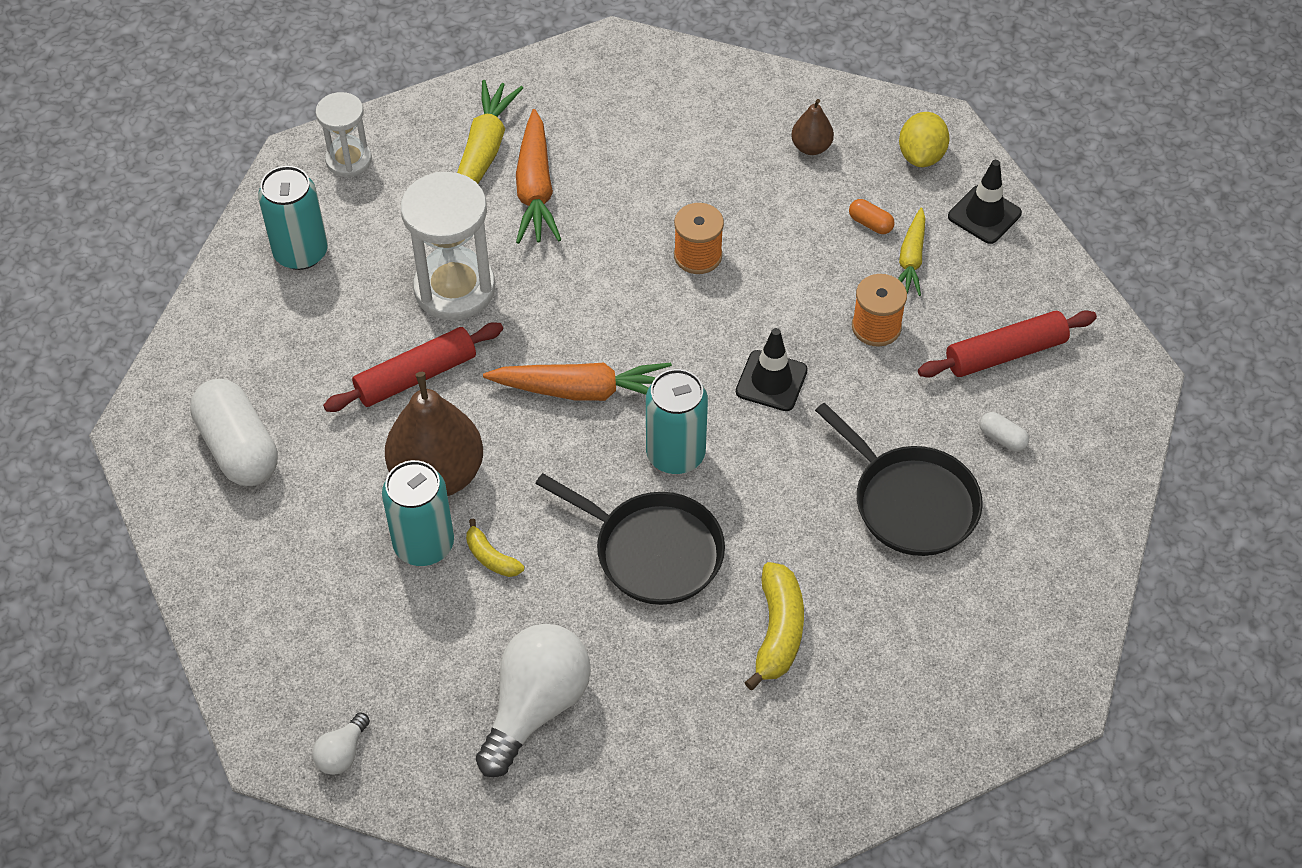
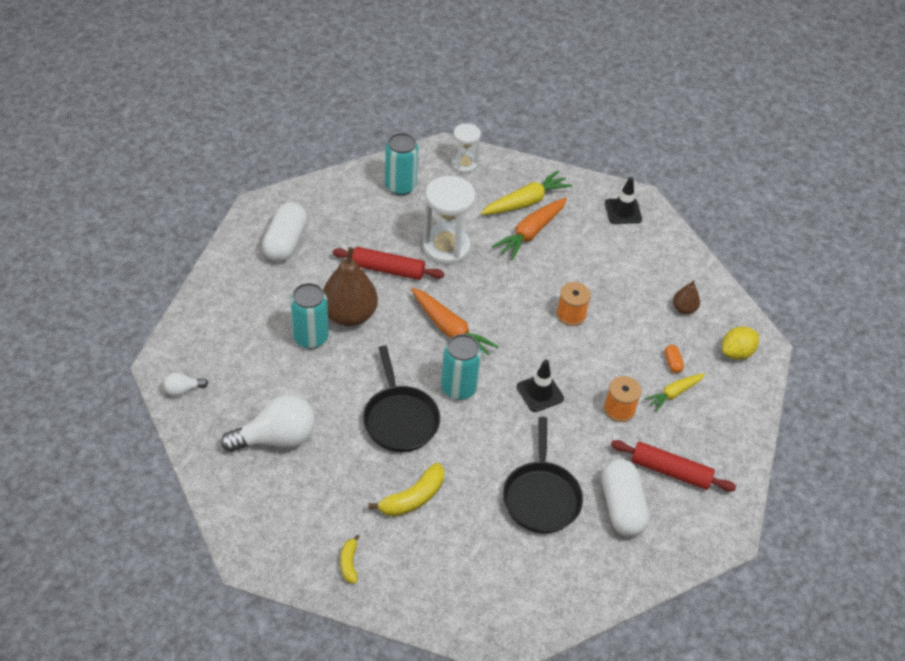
camera: 40 degrees right, 5 degrees down
yellow banana [466,518,524,577] -> yellow banana moved to [340,534,360,584]
black traffic cone [948,160,1022,244] -> black traffic cone moved to [605,177,642,224]
white capsule [980,412,1029,452] -> white capsule [602,459,650,536], size x2.34

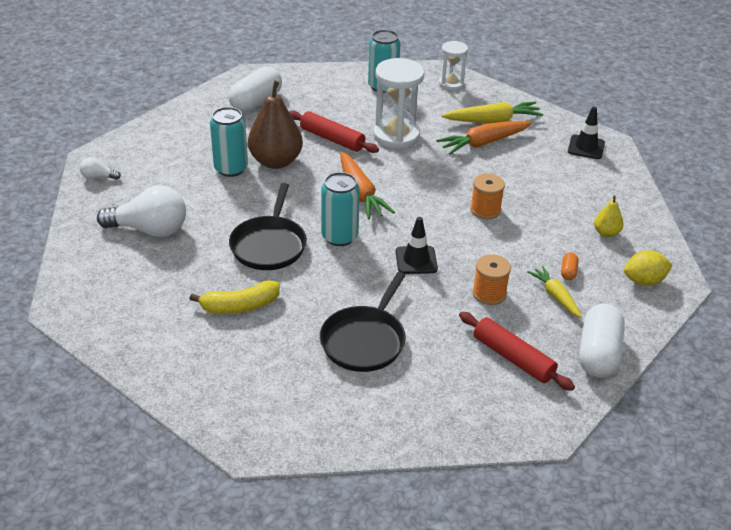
camera: 25 degrees right, 10 degrees down
yellow banana [340,534,360,584] -> none
white capsule [602,459,650,536] -> white capsule moved to [579,304,625,378]
yellow carrot [644,373,705,411] -> yellow carrot turned 75 degrees clockwise [527,266,582,318]
brown pear [673,280,700,314] -> yellow pear [594,195,623,237]

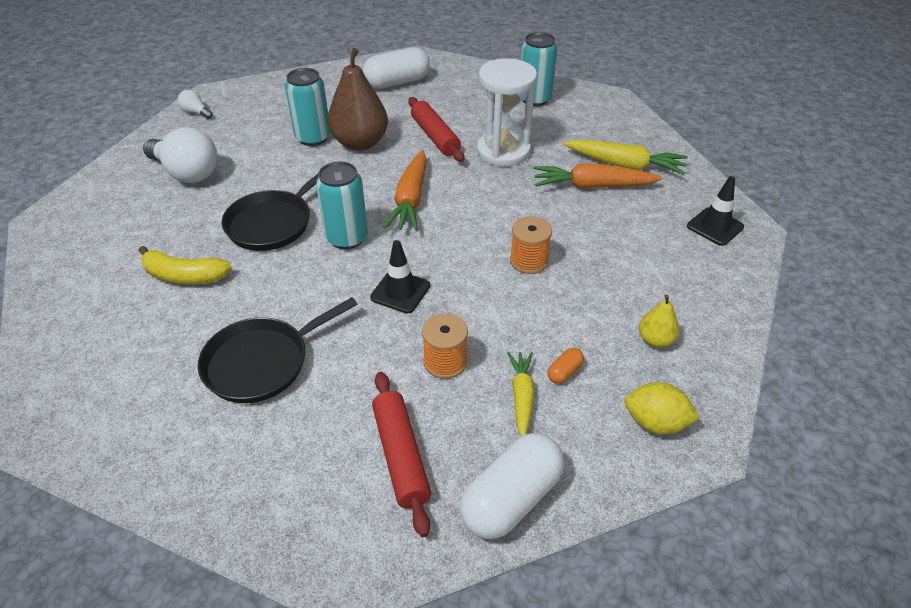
camera: 30 degrees right, 5 degrees up
white hourglass [439,41,468,90] -> none

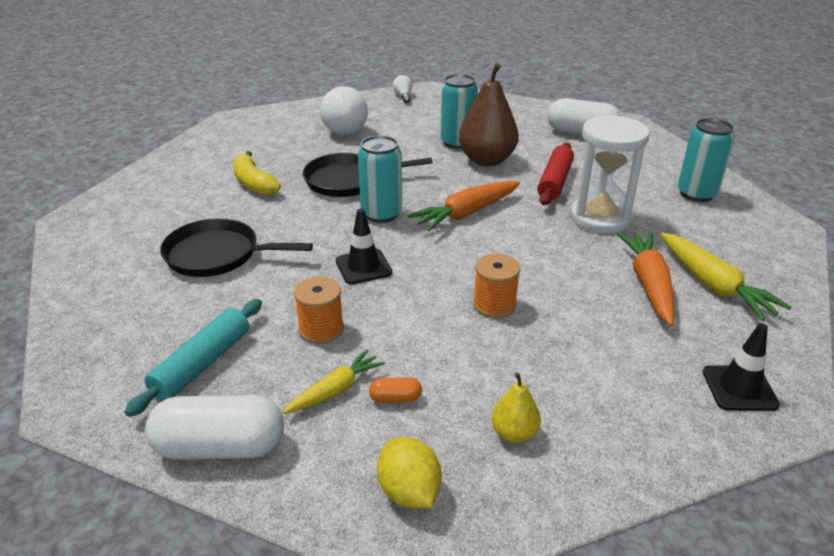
camera: 45 degrees right, 10 degrees down
red rolling pin [372,372,431,537] -> turquoise rolling pin [124,299,262,417]
orange carrot [534,164,662,189] -> orange carrot turned 45 degrees clockwise [616,232,675,326]

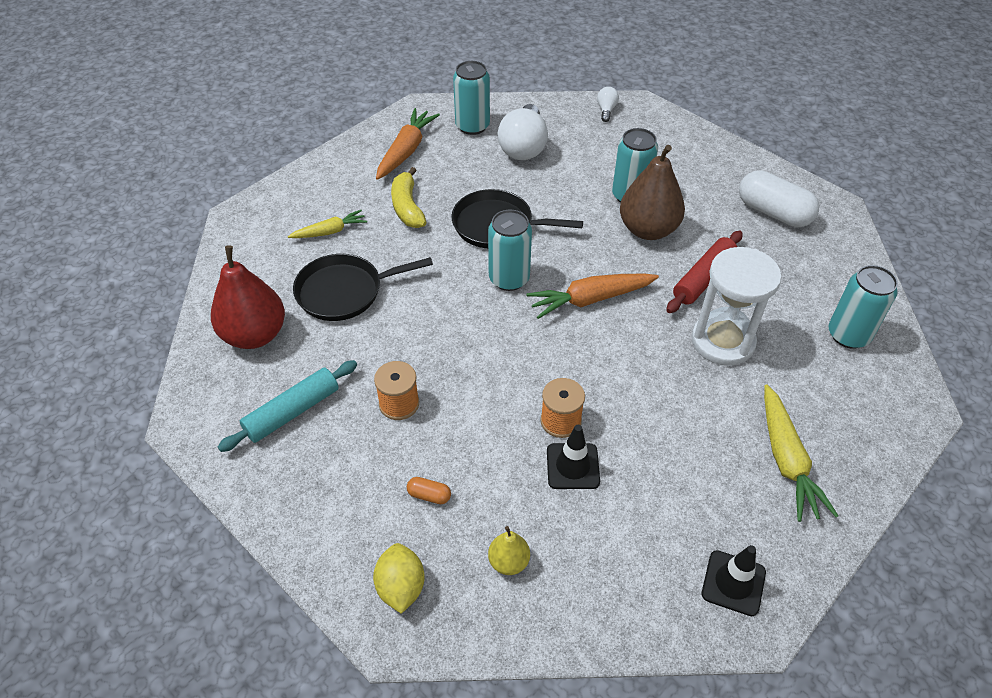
camera: 20 degrees right, 15 degrees up
white capsule [145,395,284,460] -> none
black pan [160,218,313,277] -> black pan turned 45 degrees counterclockwise [293,254,433,321]
yellow carrot [282,350,385,414] -> yellow carrot moved to [288,210,367,238]
black traffic cone [336,209,392,284] -> black traffic cone moved to [547,425,600,489]
orange carrot [616,232,675,326] -> orange carrot moved to [376,108,440,180]
none -> red pear [211,245,285,349]
none -> turquoise can [453,61,490,135]

